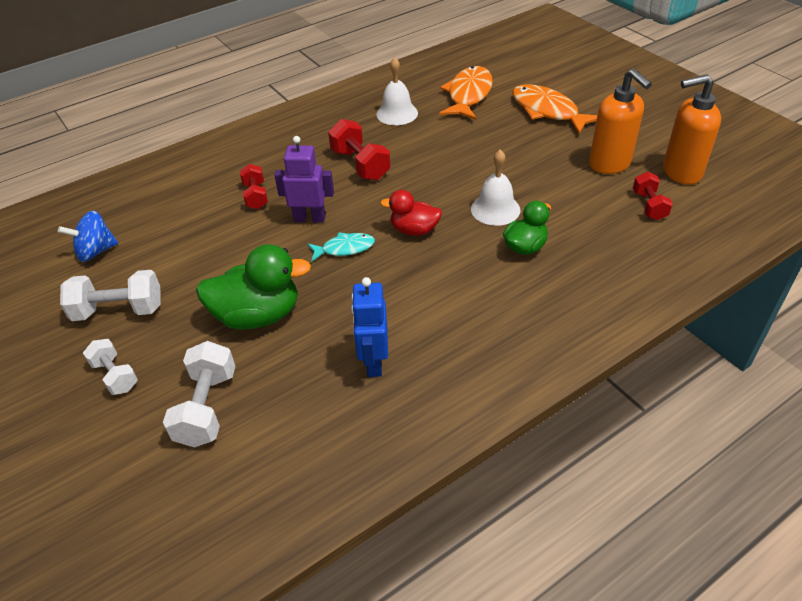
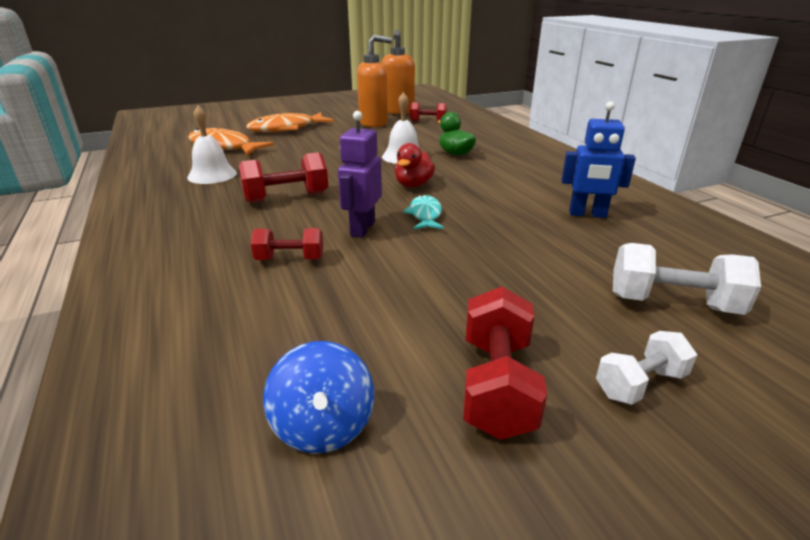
camera: 80 degrees left, 15 degrees down
white dumbbell [60,270,161,321] -> red dumbbell [463,287,547,440]
green duck [196,244,311,330] -> none

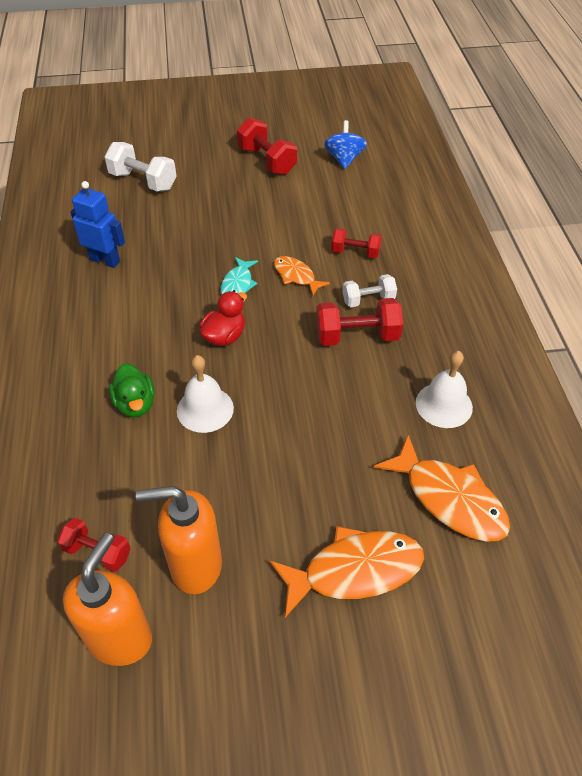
camera: 165 degrees left, 20 degrees up
purple robot [338,111,382,238] -> orange fish [274,256,330,295]
red dumbbell [463,287,547,440] -> red dumbbell turned 60 degrees counterclockwise [237,118,297,175]
white dumbbell [596,331,697,405] -> white dumbbell moved to [342,274,397,307]

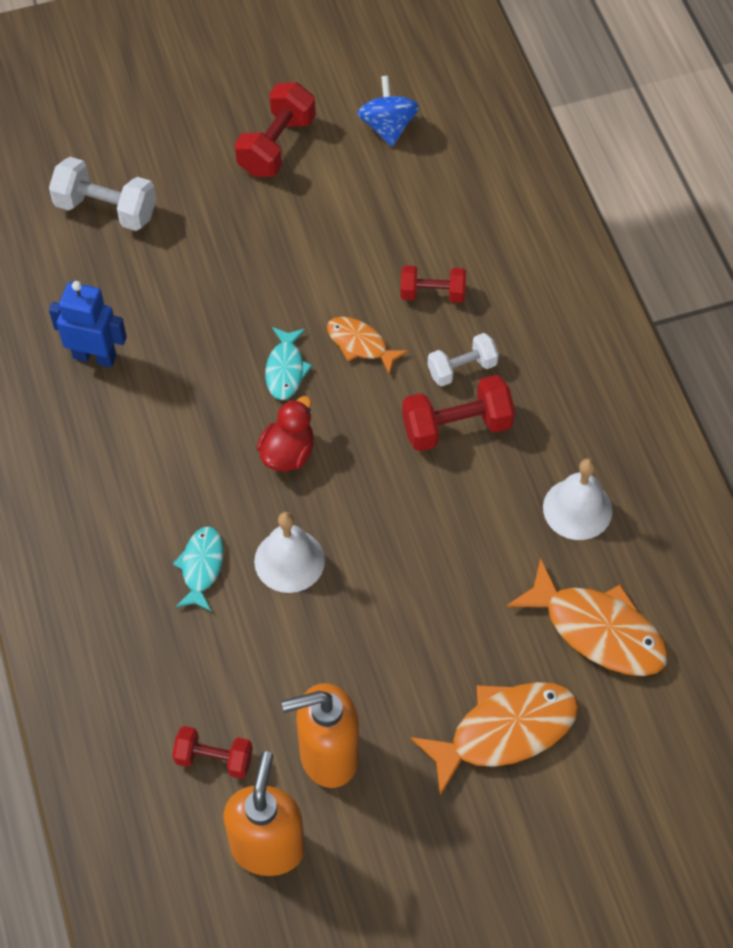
camera: 10 degrees left, 10 degrees up
green duck [109,363,155,417] -> turquoise fish [173,526,224,611]
red dumbbell [237,118,297,175] -> red dumbbell turned 75 degrees clockwise [235,82,316,177]

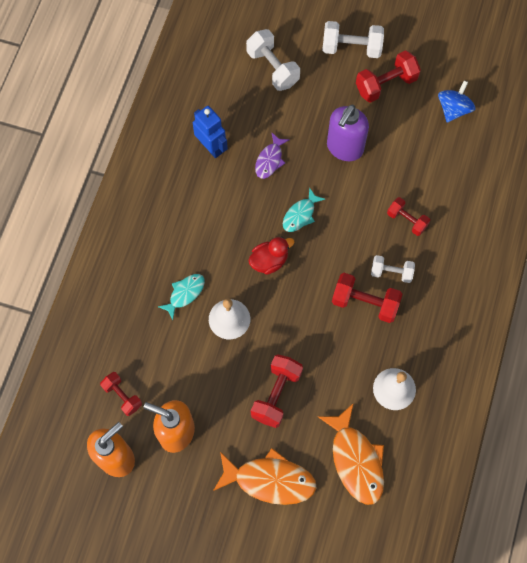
camera: 35 degrees right, 10 degrees up
orange fish [327,317,408,375] -> none
none -> red dumbbell [251,355,303,428]
none -> purple fish [255,133,290,179]
none -> white dumbbell [322,21,384,58]
none -> purple soap dispenser [327,105,369,161]

